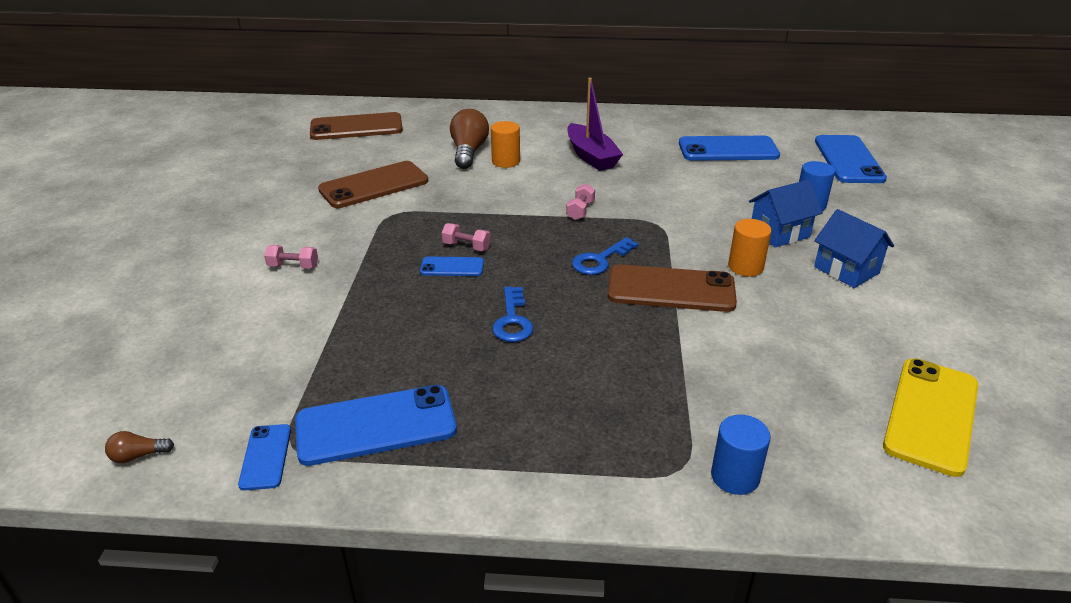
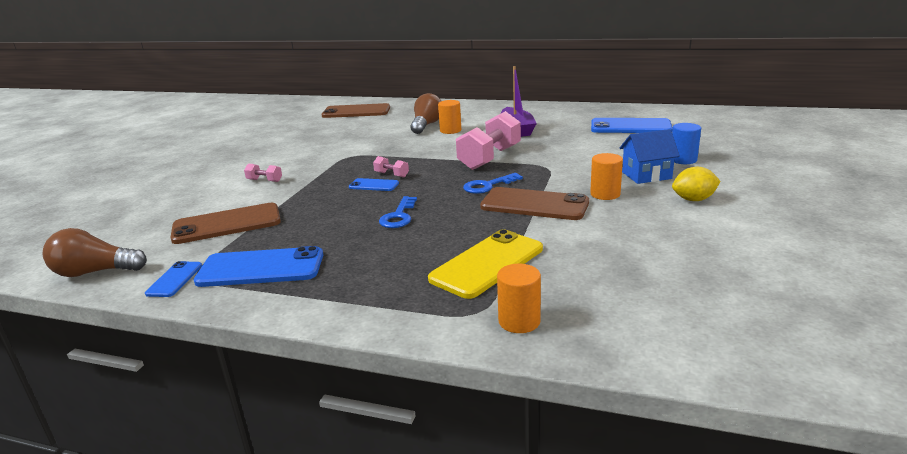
camera: 15 degrees right, 10 degrees down
brown light bulb [105,431,174,463] -> brown light bulb [43,228,147,277], size x2.11
brown phone [318,161,428,208] -> brown phone moved to [170,203,281,244]
pink dumbbell [566,183,595,220] -> pink dumbbell [456,111,521,170], size x2.31
blue cylinder [711,415,771,495] -> orange cylinder [497,264,541,333]
blue house [814,209,894,288] -> yellow lemon [672,167,720,201]
blue phone [815,135,887,183] -> none
yellow phone [883,359,978,477] -> yellow phone moved to [428,230,543,299]

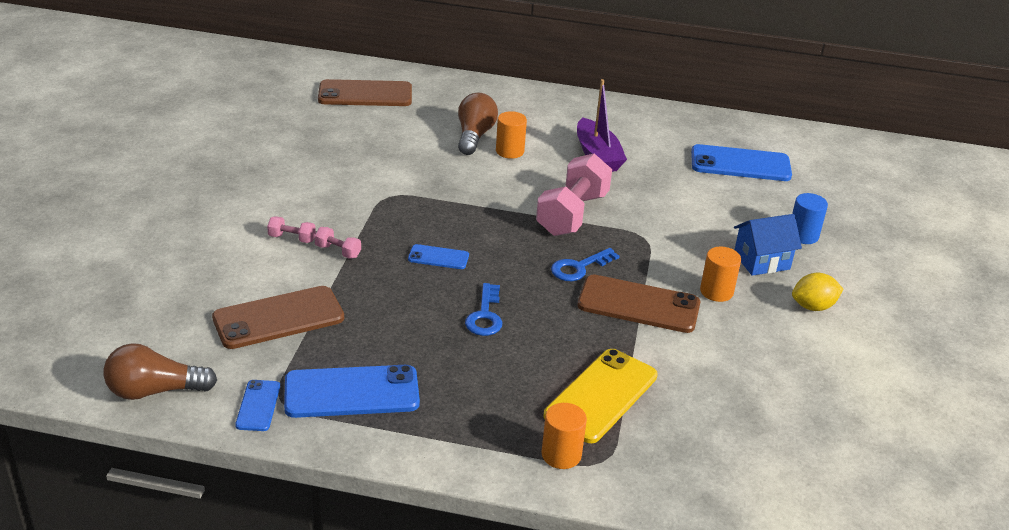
camera: 10 degrees left, 10 degrees up
pink dumbbell [373,156,409,178] -> pink dumbbell moved to [314,227,361,259]
orange cylinder [497,264,541,333] -> orange cylinder moved to [542,403,587,469]

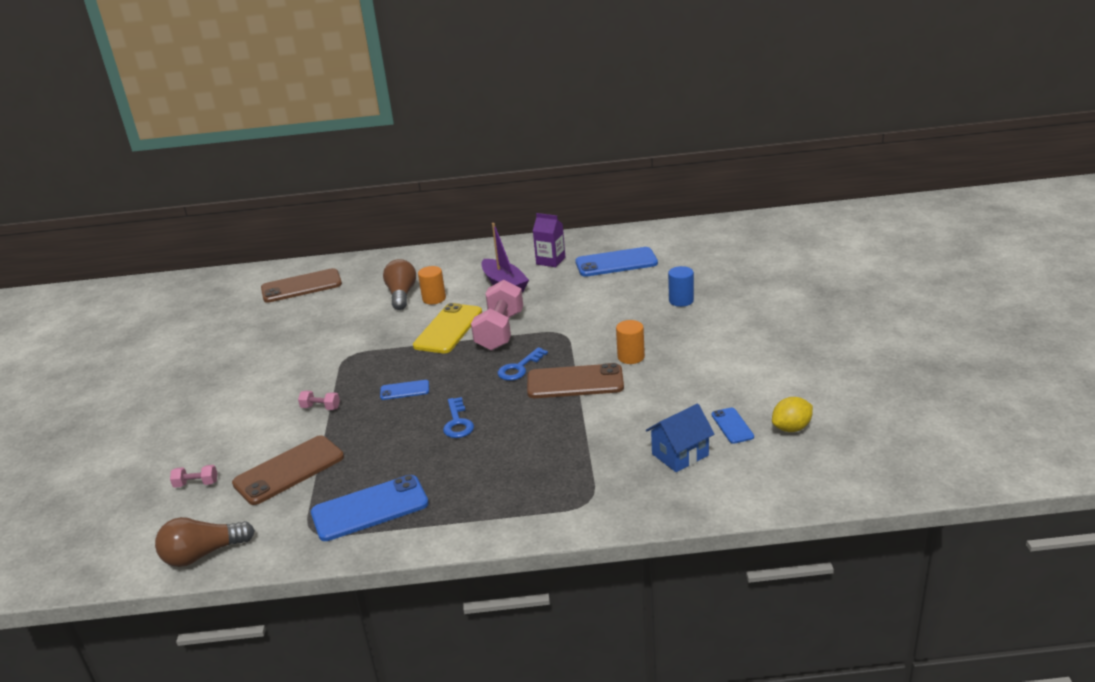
camera: 10 degrees left, 5 degrees down
blue phone [235,380,280,431] -> blue phone moved to [711,407,754,444]
pink dumbbell [267,216,316,243] -> pink dumbbell moved to [170,465,218,488]
orange cylinder [542,403,587,469] -> none
yellow phone [544,349,658,443] -> yellow phone moved to [413,303,482,353]
blue house [734,214,802,276] -> blue house moved to [646,404,714,472]
yellow lemon [792,273,843,311] -> yellow lemon moved to [772,397,813,432]
none -> purple carton [533,213,565,267]

